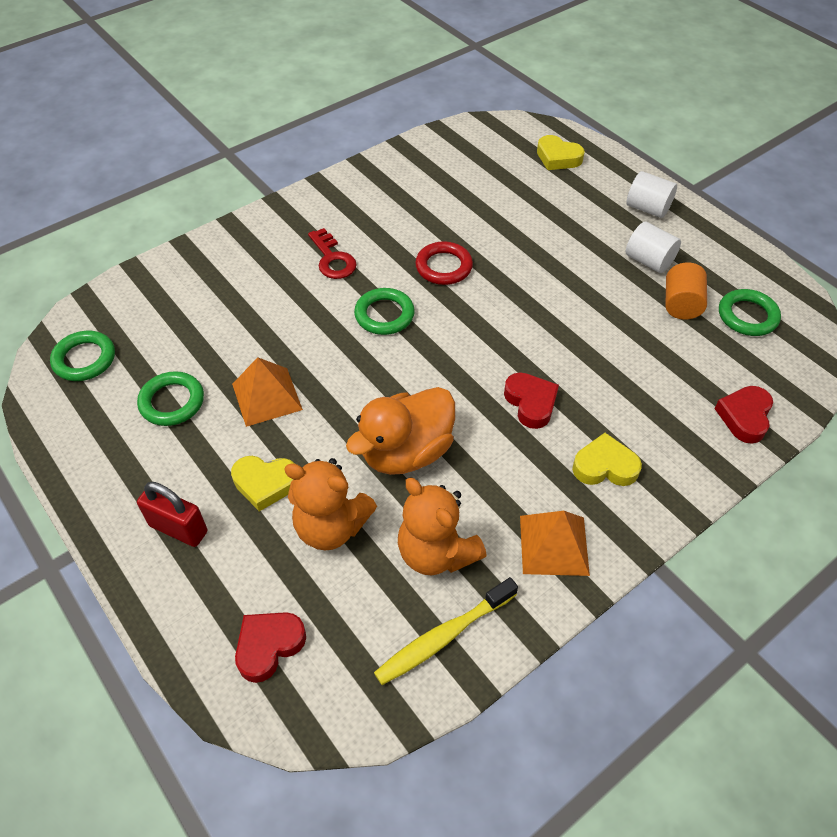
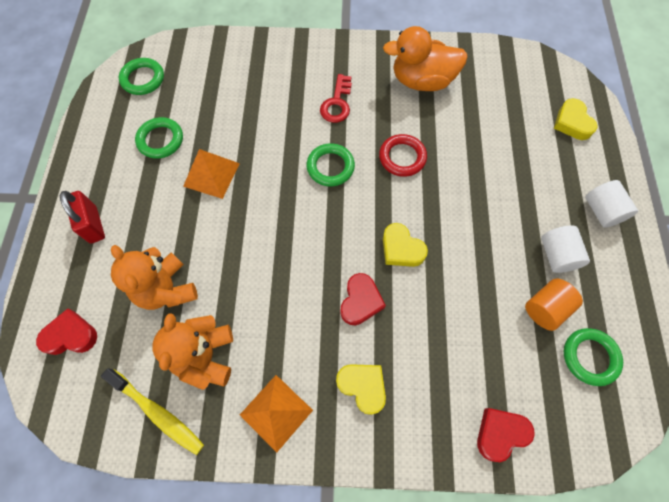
camera: 40 degrees right, 15 degrees up
yellow heart [231,456,295,511] -> yellow heart moved to [383,223,428,267]
orange duck [346,387,455,475] -> orange duck moved to [383,26,468,91]
yellow toothbrush [374,577,518,685] -> yellow toothbrush turned 150 degrees counterclockwise [101,368,204,455]

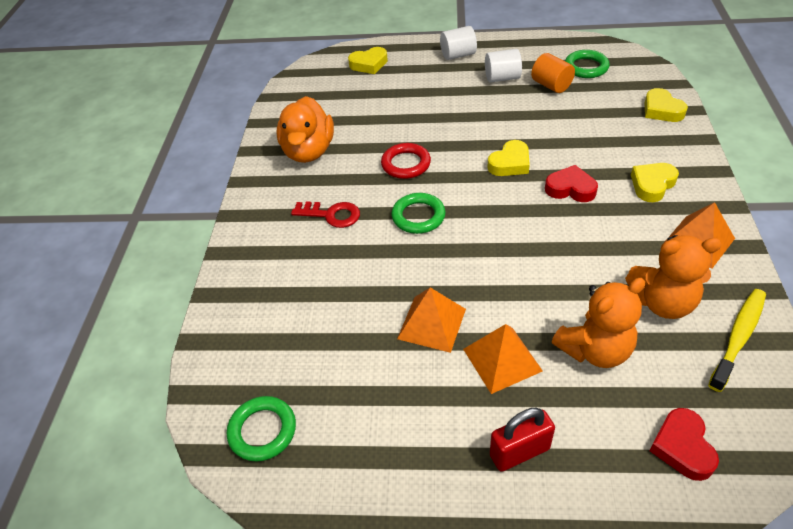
camera: 85 degrees left, 20 degrees down
green ring [135,117,183,159] -> none
red heart [477,408,535,462] -> yellow heart [645,88,688,122]
none -> orange pyramid [463,324,543,394]

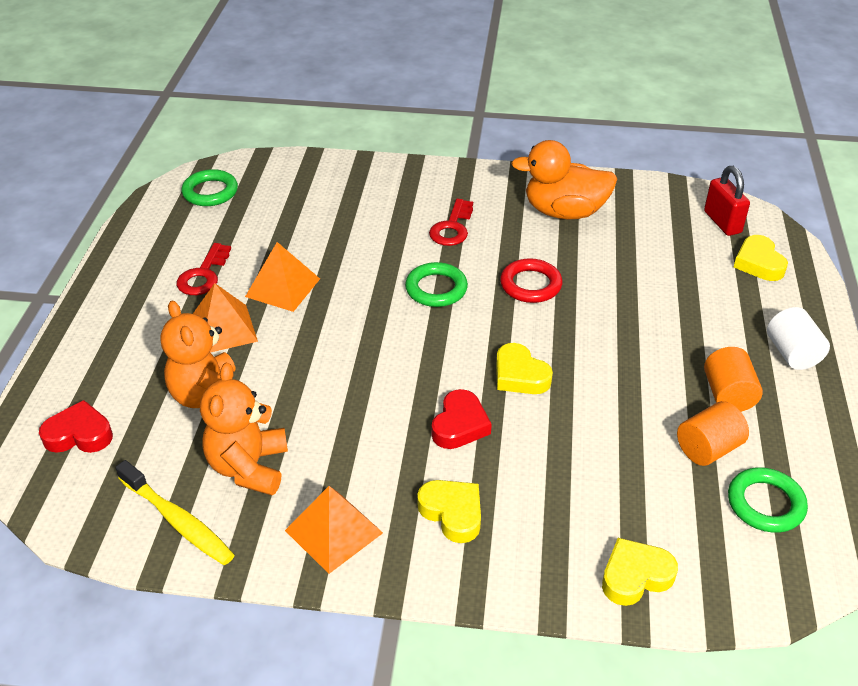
camera: 90 degrees right, 5 degrees down
white cylinder [485,49,522,83] -> orange cylinder [704,347,763,412]
red padlock [490,408,555,472] -> red padlock moved to [704,166,750,236]
none -> red key [176,243,231,295]

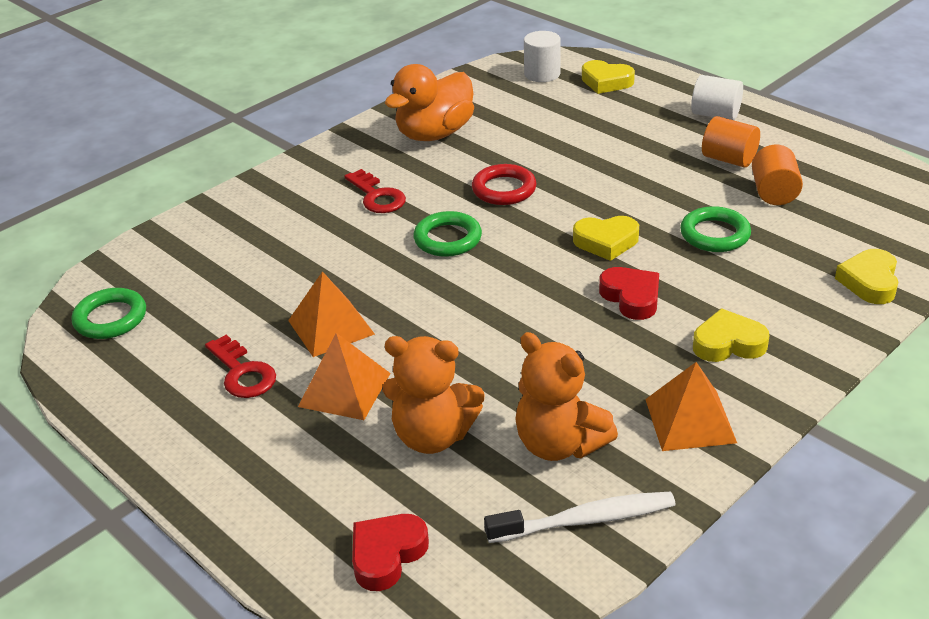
camera: 50 degrees left, 5 degrees down
yellow toothbrush [116,460,235,565] -> white toothbrush [484,492,676,543]
red padlock [704,166,750,236] -> white cylinder [524,31,561,82]
green ring [728,467,808,533] -> green ring moved to [680,206,751,252]

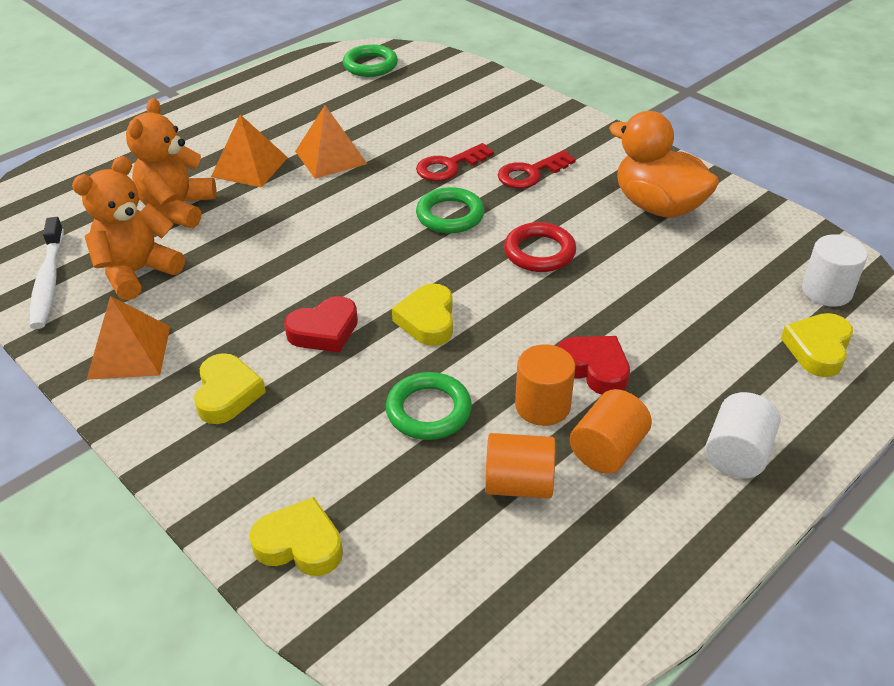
camera: 90 degrees right, 5 degrees up
red key [205,335,276,398] -> red key moved to [416,143,494,181]
red heart [352,514,429,591] -> red heart moved to [558,336,630,395]
none -> orange cylinder [515,344,575,426]

